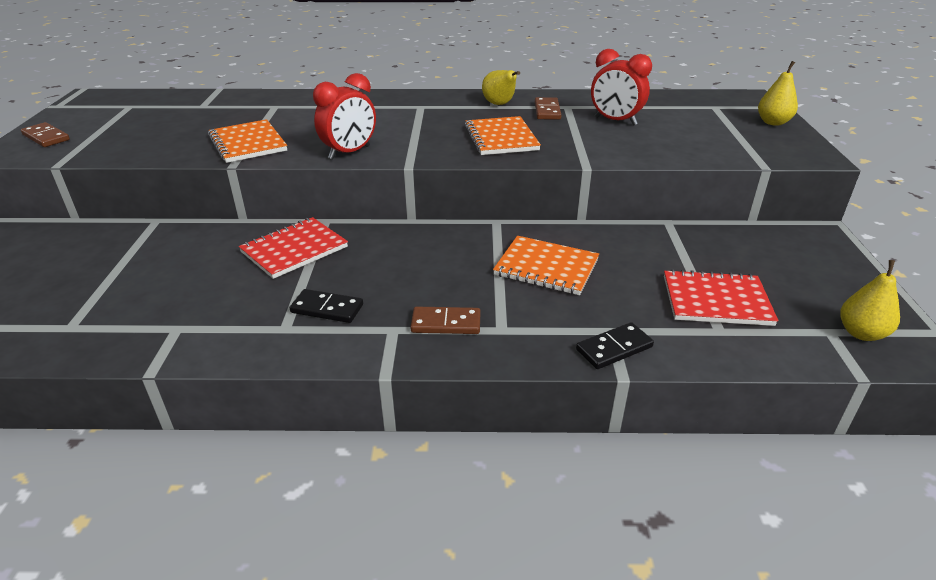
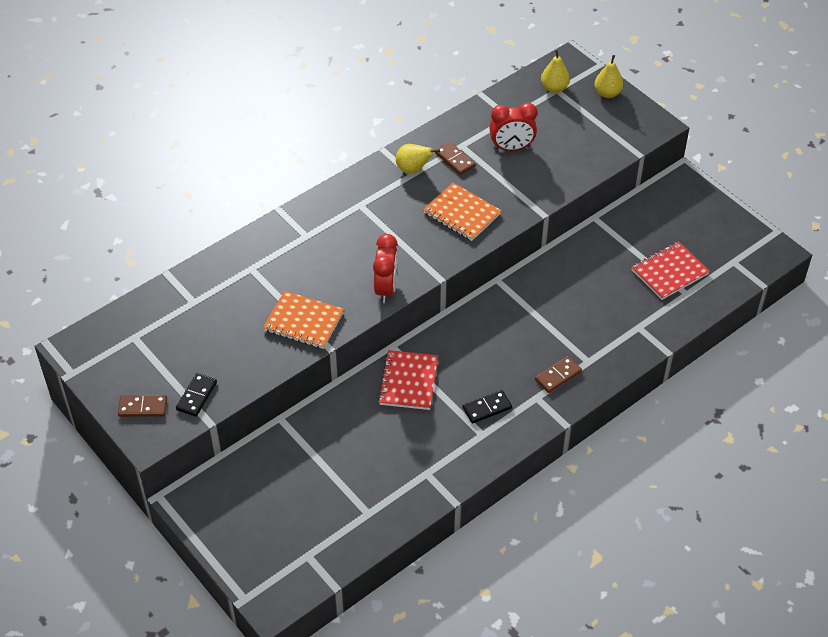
camera: 40 degrees left, 15 degrees up
orange notebook [493,236,599,295] -> none
black domino [576,322,654,369] -> black domino moved to [176,373,217,417]
yellow pear [840,260,900,341] -> yellow pear moved to [541,50,570,93]

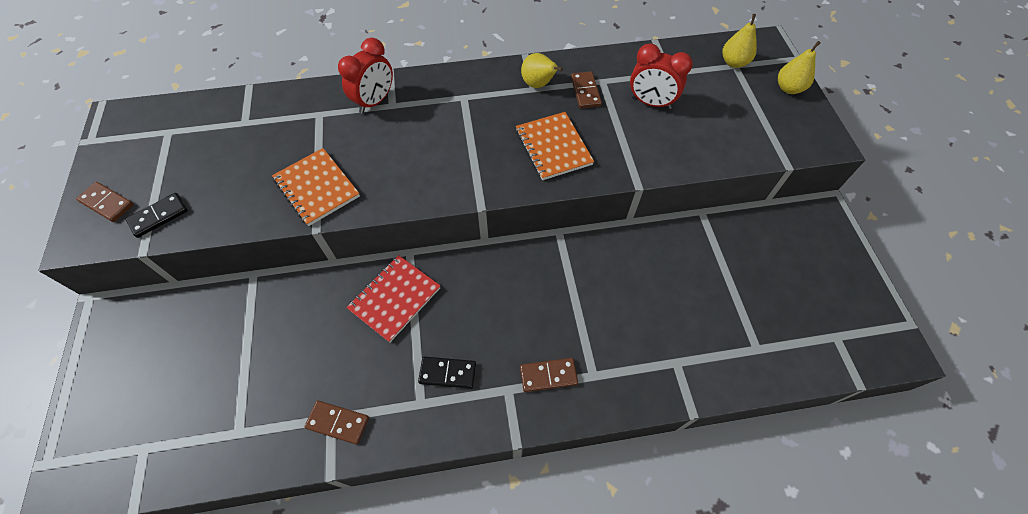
camera: 30 degrees right, 10 degrees up
red clock [373,234,398,303] -> red clock moved to [338,38,393,113]
red notebook [631,241,710,300] -> none
none -> brown domino [305,401,369,445]

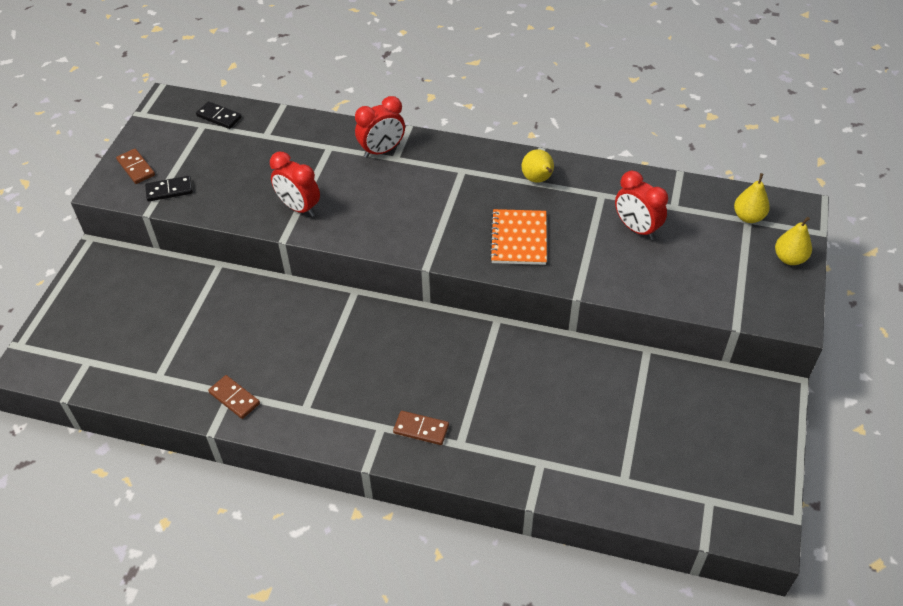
camera: 25 degrees right, 10 degrees down
orange notebook [272,148,360,226] -> red clock [270,152,320,217]
red notebook [346,255,440,342] -> none
black domino [418,357,476,389] -> black domino moved to [196,101,242,129]
brown domino [571,71,602,108] -> none

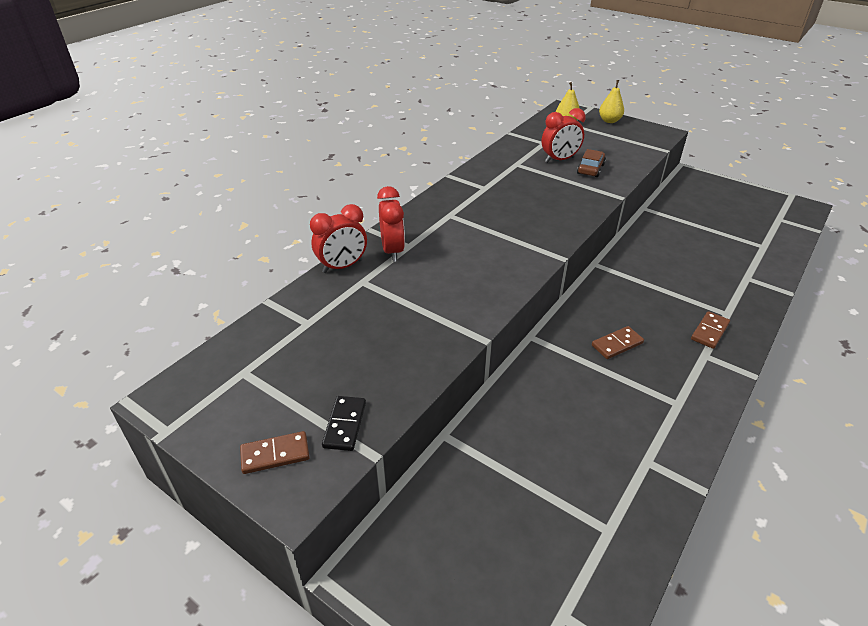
camera: 70 degrees left, 10 degrees down
black domino [196,101,242,129] -> none
brown domino [208,375,260,419] -> brown domino moved to [592,326,644,359]
red clock [270,152,320,217] -> red clock moved to [310,204,367,273]
orange notebook [489,209,547,265] -> none
yellow pear [522,149,554,183] -> none
none -> brown car [577,149,606,177]

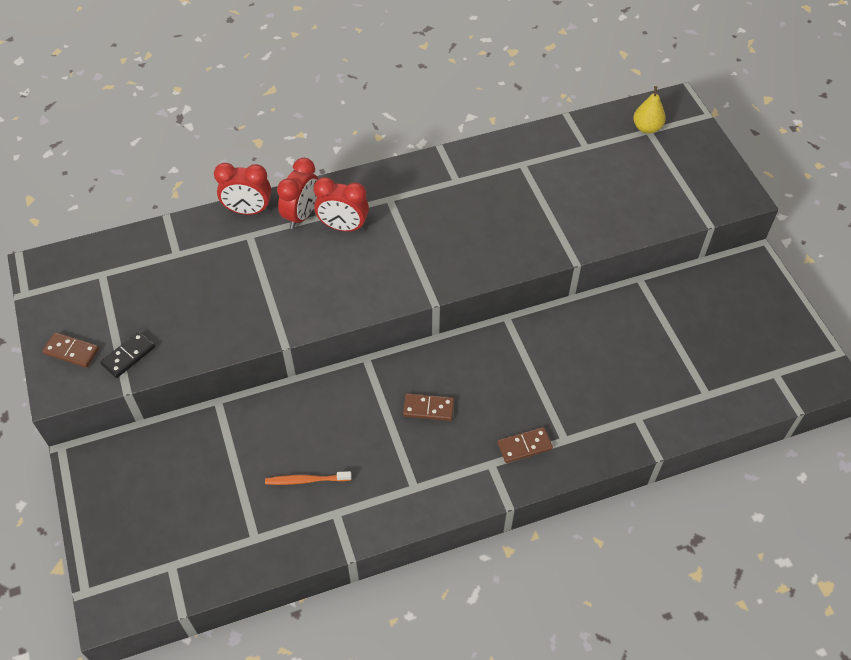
camera: 35 degrees right, 15 degrees up
red clock [542,108,586,163] -> red clock moved to [313,177,369,232]
brown car [577,149,606,177] -> none
yellow pear [599,80,624,123] -> none
none -> orange toothbrush [265,471,352,485]

